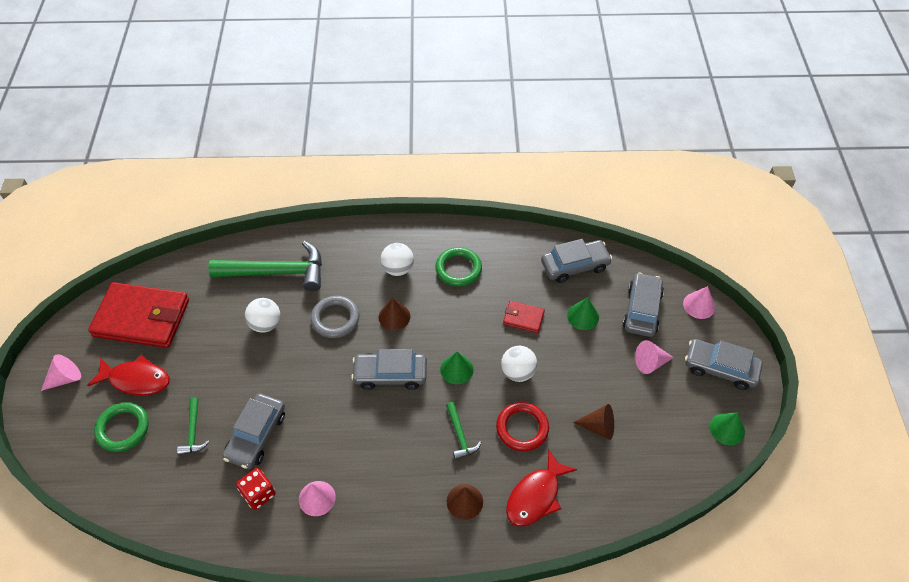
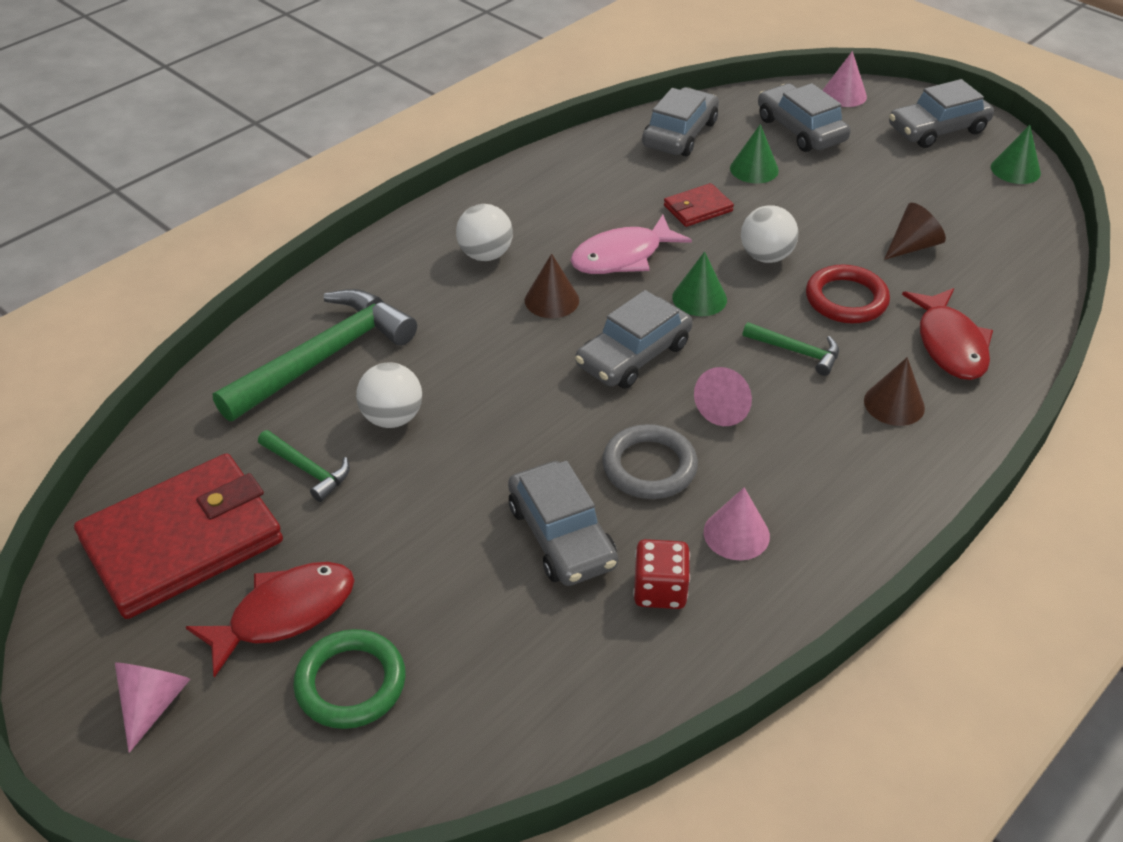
camera: 45 degrees left, 10 degrees down
green hammer [177,397,209,455] -> green hammer moved to [258,430,350,502]
grey ring [311,296,359,338] -> grey ring moved to [602,424,698,499]
green ring [435,247,482,287] -> none
pink cone [635,340,674,374] -> pink cone moved to [694,367,752,426]
none -> pink fish [570,215,692,274]

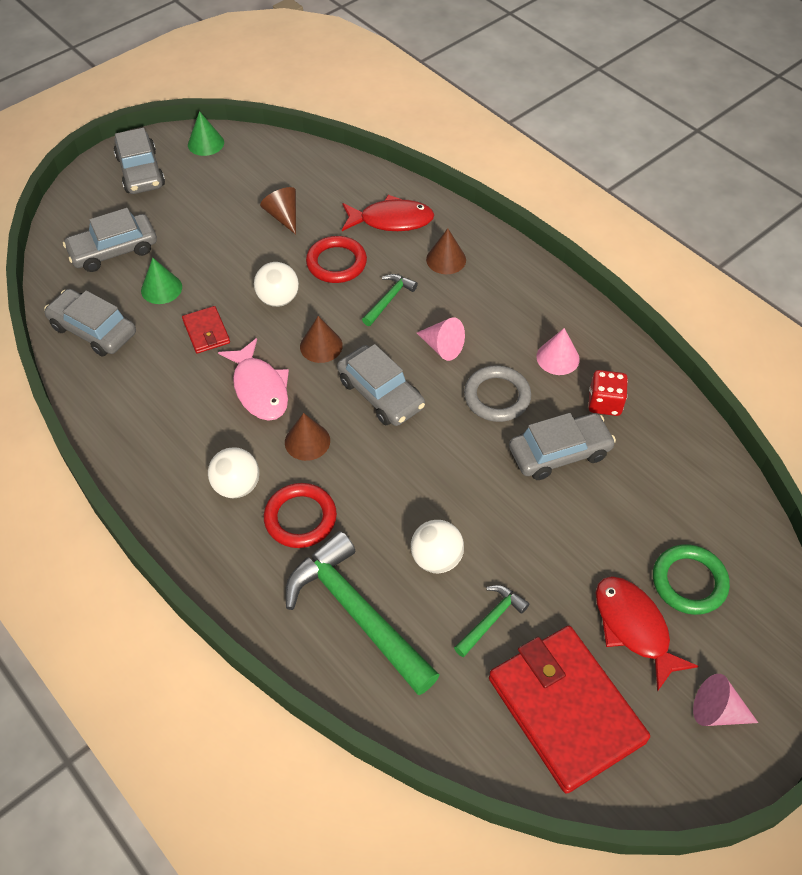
camera: 85 degrees left, 10 degrees up
green cone [672,252,727,316] -> brown cone [300,316,343,363]
pink cone [822,51,867,107] -> none
none -> red ring [264,483,337,548]

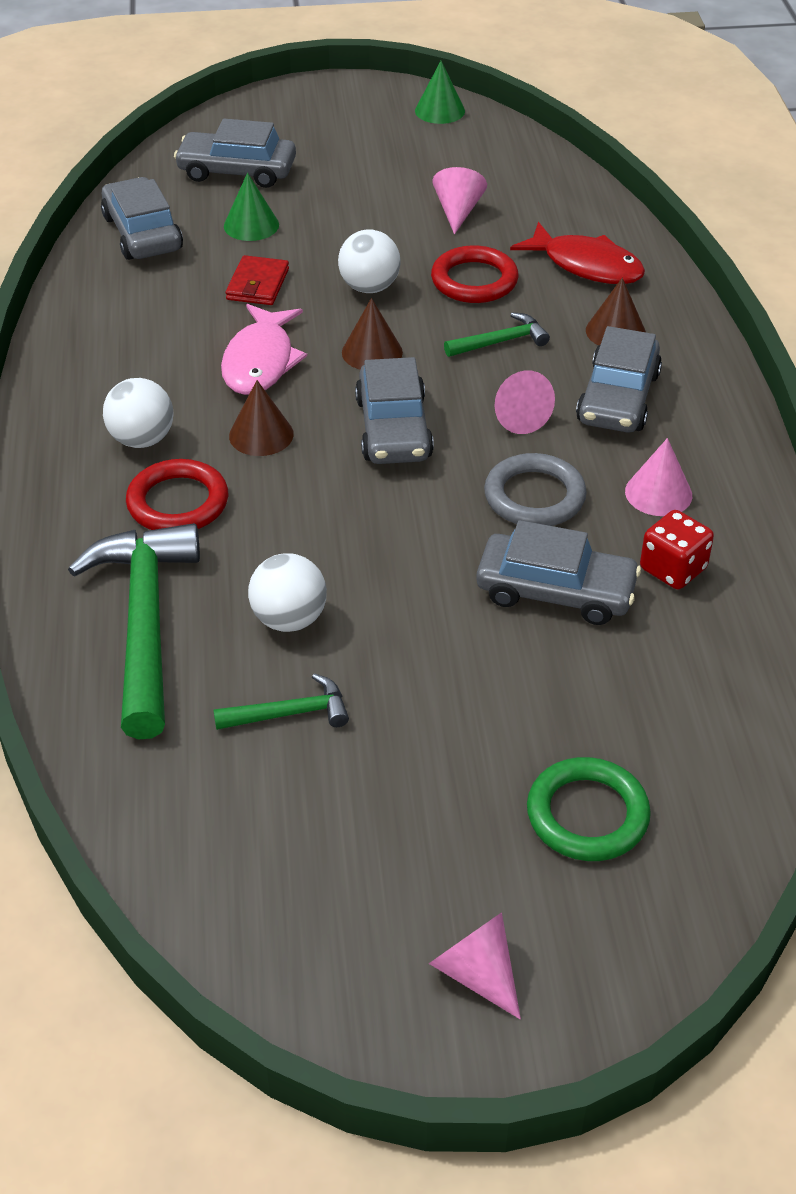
camera: 35 degrees right, 10 degrees down
grey car [114,128,165,194] -> grey car moved to [576,326,662,432]
brown cone [260,187,296,235] -> pink cone [432,167,487,234]
red wallet [489,626,650,794] -> none
red fish [596,576,699,692] -> none

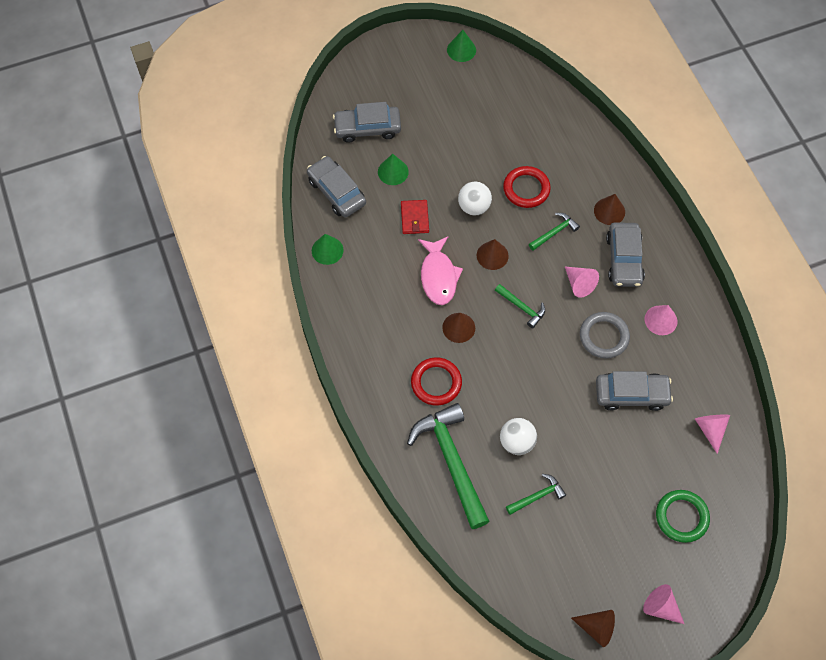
camera: 15 degrees left, 20 degrees up
white ball [103,378,173,448] -> none
grey car [355,357,434,464] -> green hammer [495,284,545,328]
pink cone [432,167,487,234] -> pink cone moved to [695,414,730,454]
red fish [510,222,645,284] -> none
red dice [640,510,714,589] -> none
none -> green cone [312,234,344,265]
none -> brown cone [571,610,615,647]

